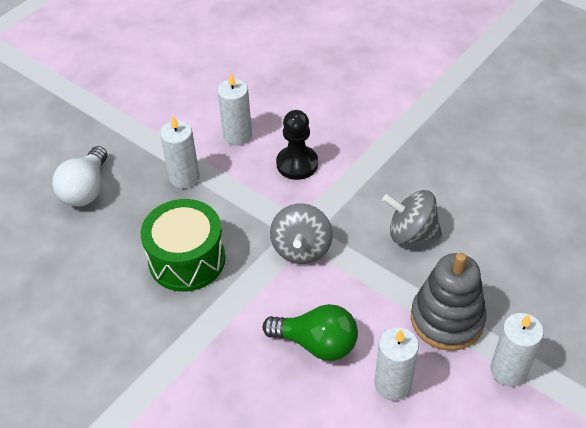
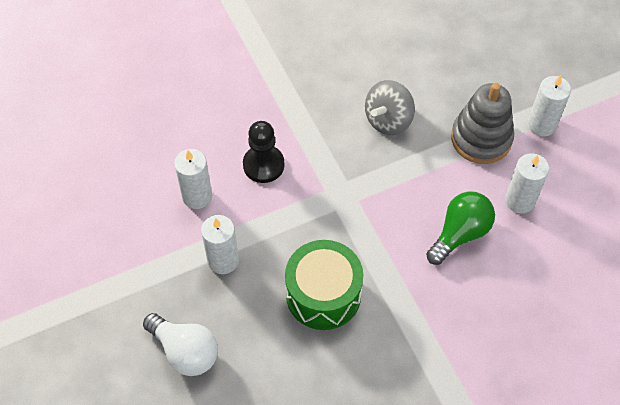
camera: 65 degrees left, 10 degrees up
grey spinning top [270,203,333,264] -> none

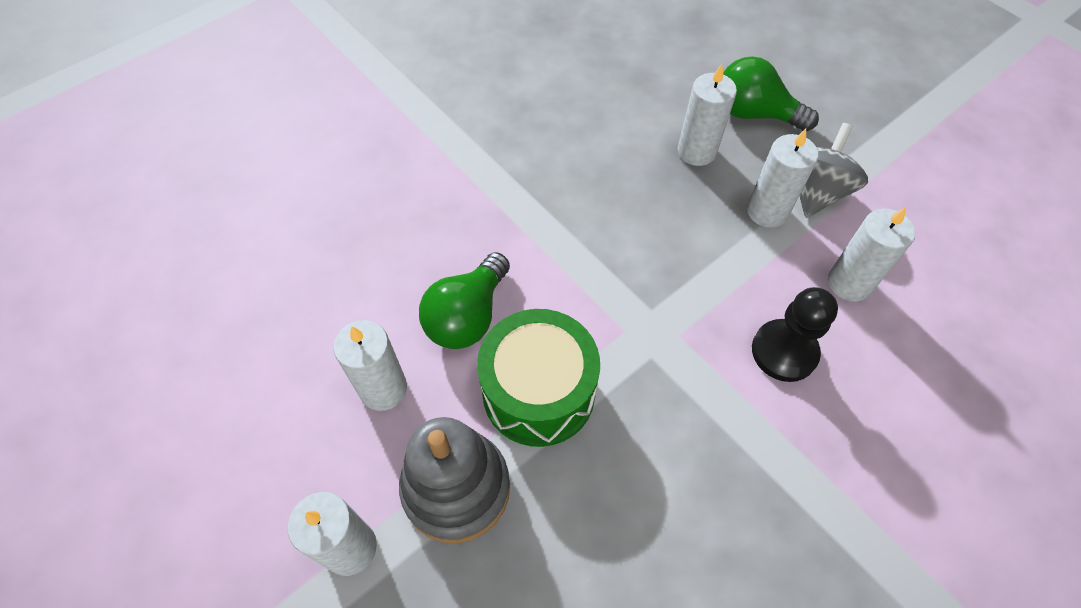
camera: 165 degrees right, 0 degrees up
white light bulb [143,313,218,376] -> green light bulb [723,56,819,131]
green drum [285,240,363,330] -> green drum moved to [477,309,600,447]
grey spinning top [365,80,415,135] -> grey spinning top moved to [800,123,868,218]
none -> white candle [677,64,737,166]

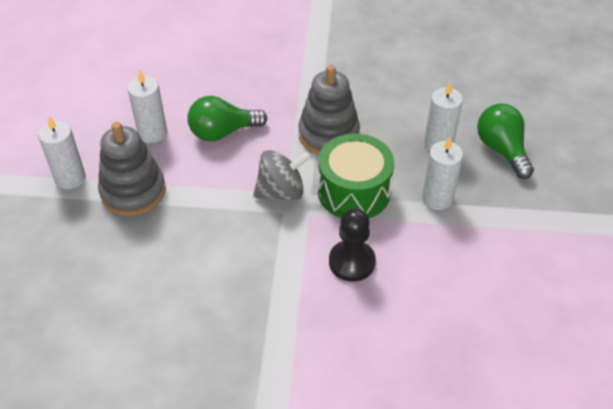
camera: 45 degrees right, 10 degrees down
green drum [477,309,600,447] -> green drum moved to [318,134,394,218]
grey spinning top [800,123,868,218] -> grey spinning top moved to [253,150,311,201]
white candle [828,207,915,301] -> none
none -> grey stacking toy [298,65,360,155]

